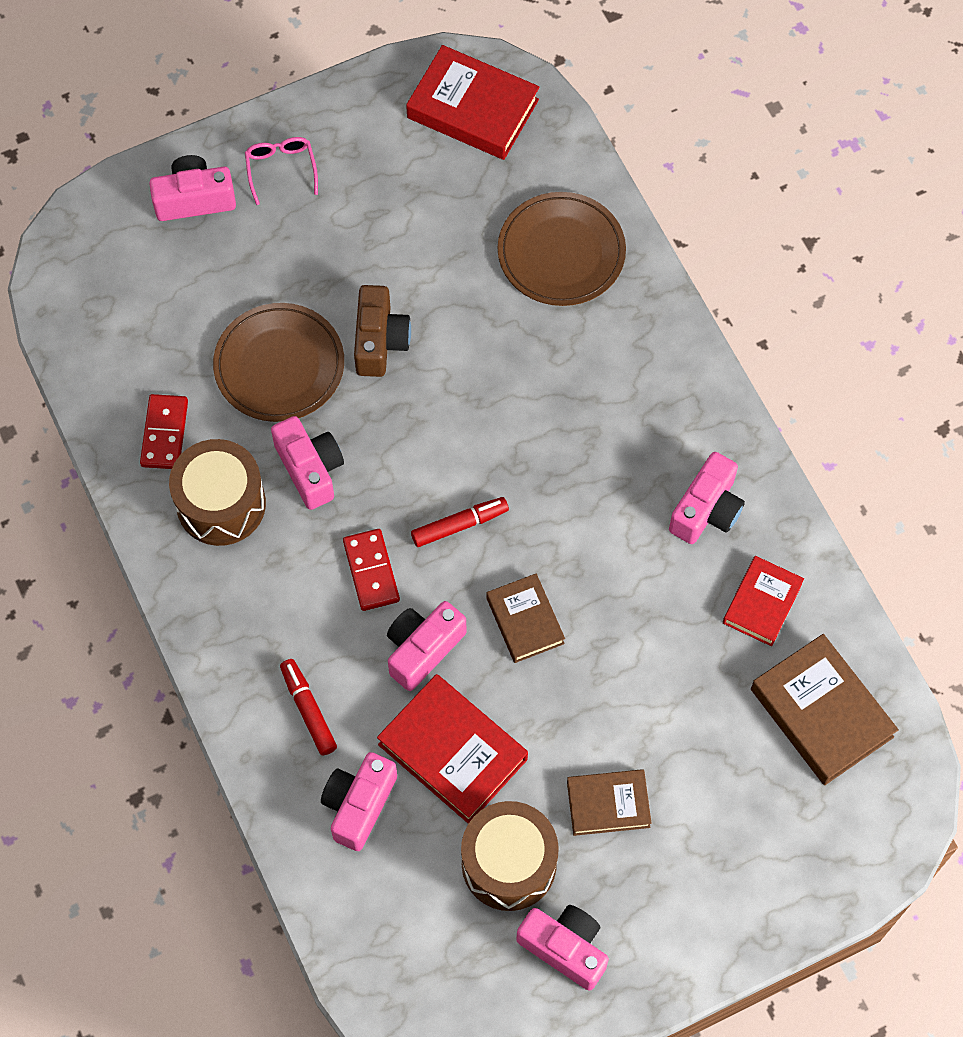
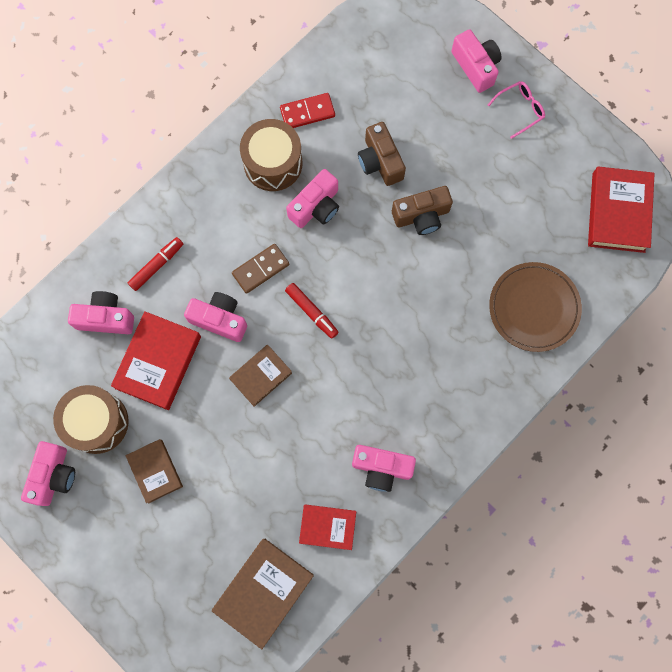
camera: 70 degrees right, 10 degrees up
brown plate [213,303,344,422] -> brown camera [358,122,406,186]
red domino [343,529,400,611] -> brown domino [232,244,289,294]

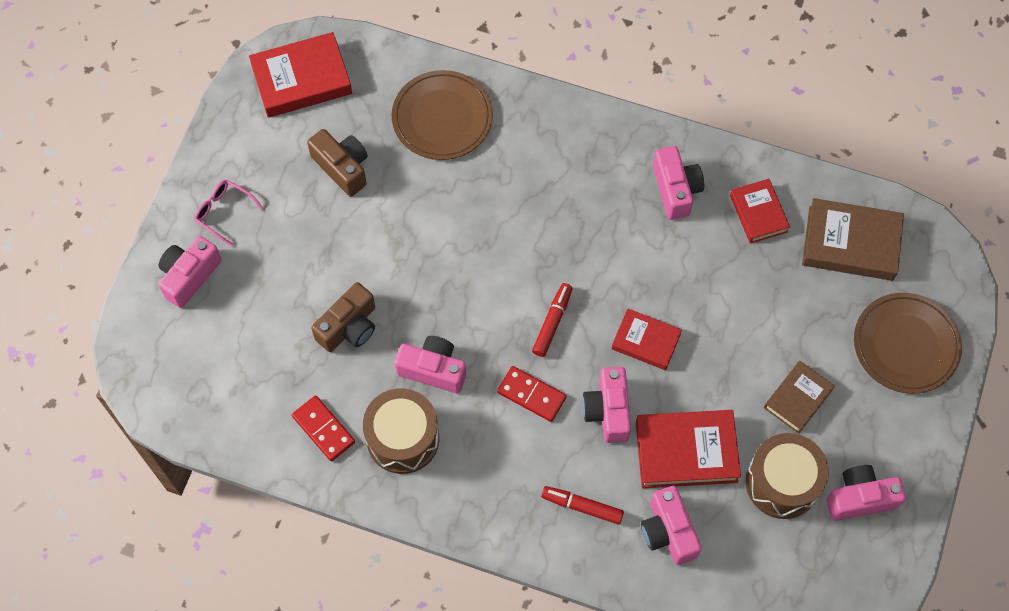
camera: 115 degrees left, 10 degrees down
brown book [229,345,292,407] -> red book [611,309,682,370]
brown domino [232,244,289,294] -> red domino [497,366,567,422]
brown camera [392,186,453,235] -> brown camera moved to [307,129,368,197]
none -> brown plate [854,293,962,394]

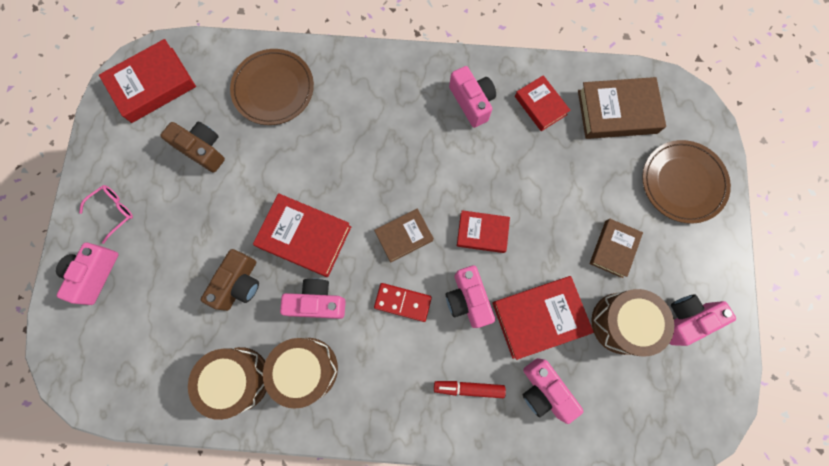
camera: 15 degrees left, 10 degrees up
pink glasses [194,180,263,246] -> pink glasses turned 120 degrees clockwise [79,185,133,244]
red domino [292,396,355,461] -> brown drum [188,347,267,420]
red marker [532,283,573,357] -> brown book [374,209,434,263]
none -> red book [253,193,351,277]

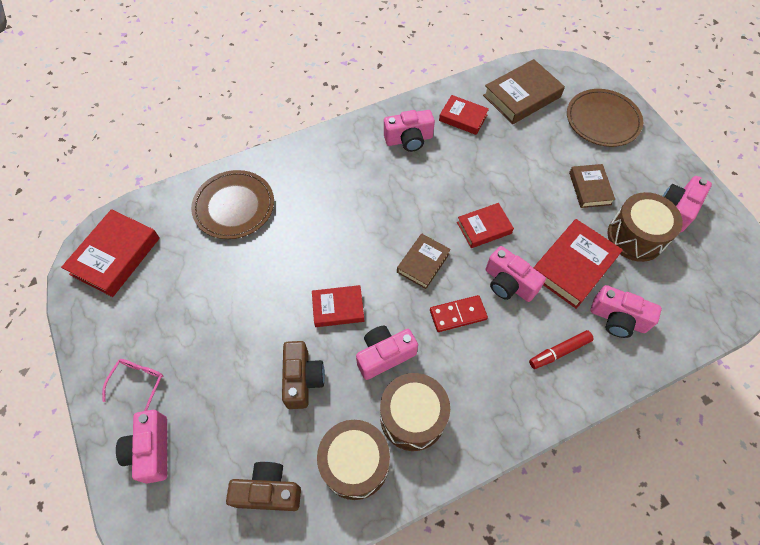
camera: 30 degrees left, 15 degrees down
brown camera [160,121,225,173] -> brown camera moved to [226,462,301,511]
red book [253,193,351,277] -> red book [312,285,364,327], size x0.62
pink camera [449,66,496,128] -> pink camera turned 135 degrees clockwise [384,110,435,152]

